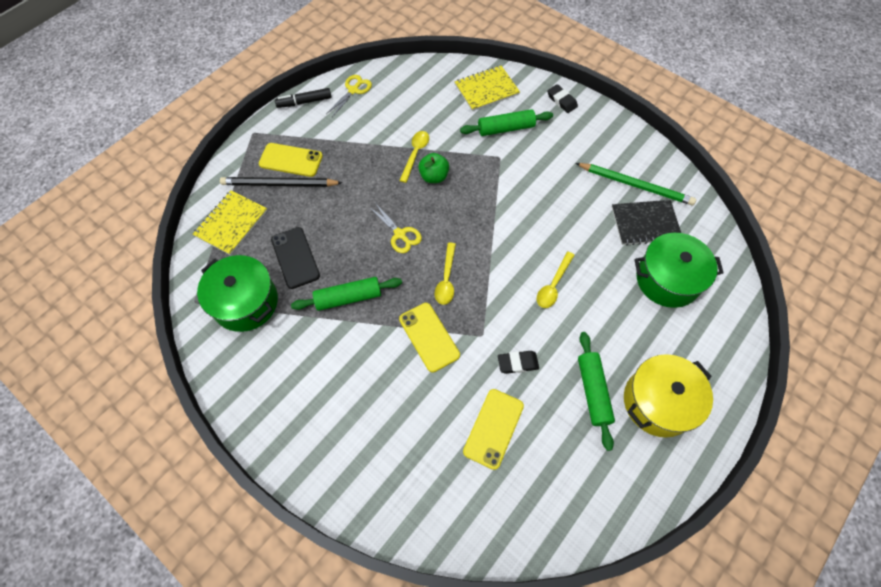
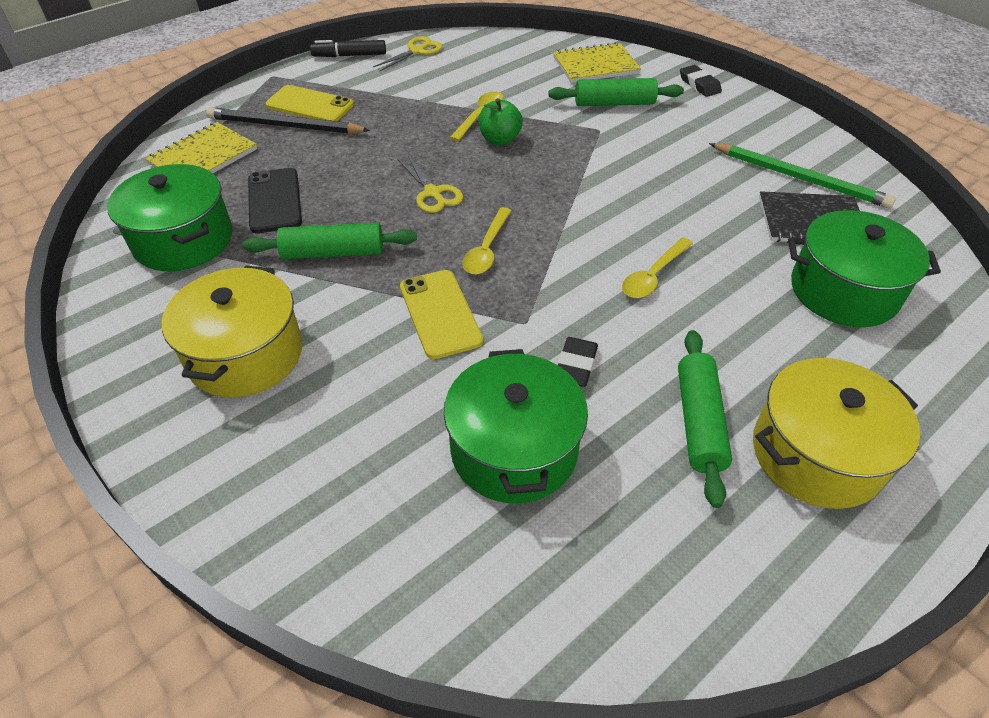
camera: 10 degrees right, 15 degrees down
yellow phone [463,389,524,470] -> green pot [444,349,588,503]
black eraser [498,351,539,374] -> black eraser turned 75 degrees counterclockwise [558,337,598,387]
none -> yellow pot [161,265,302,398]

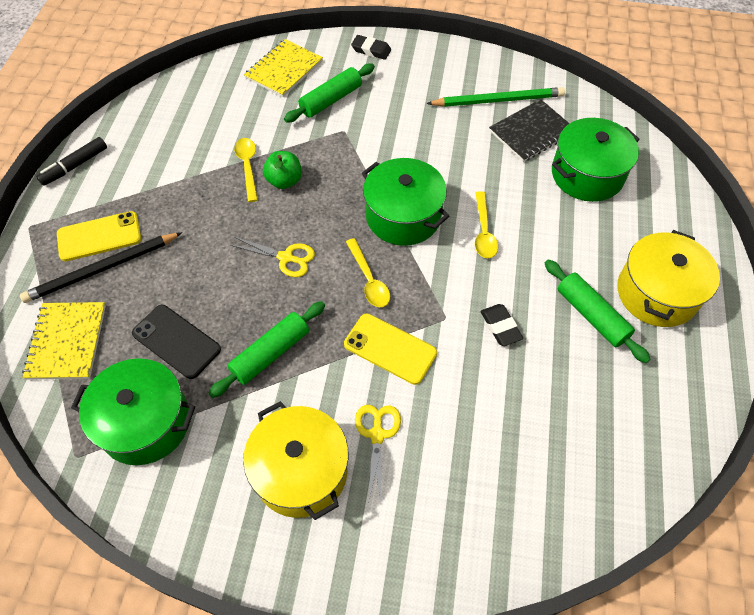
camera: 40 degrees left, 10 degrees up
yellow scissors [373,36,443,71] -> yellow scissors moved to [355,405,401,502]
green pot [444,349,588,503] -> green pot moved to [362,158,449,246]

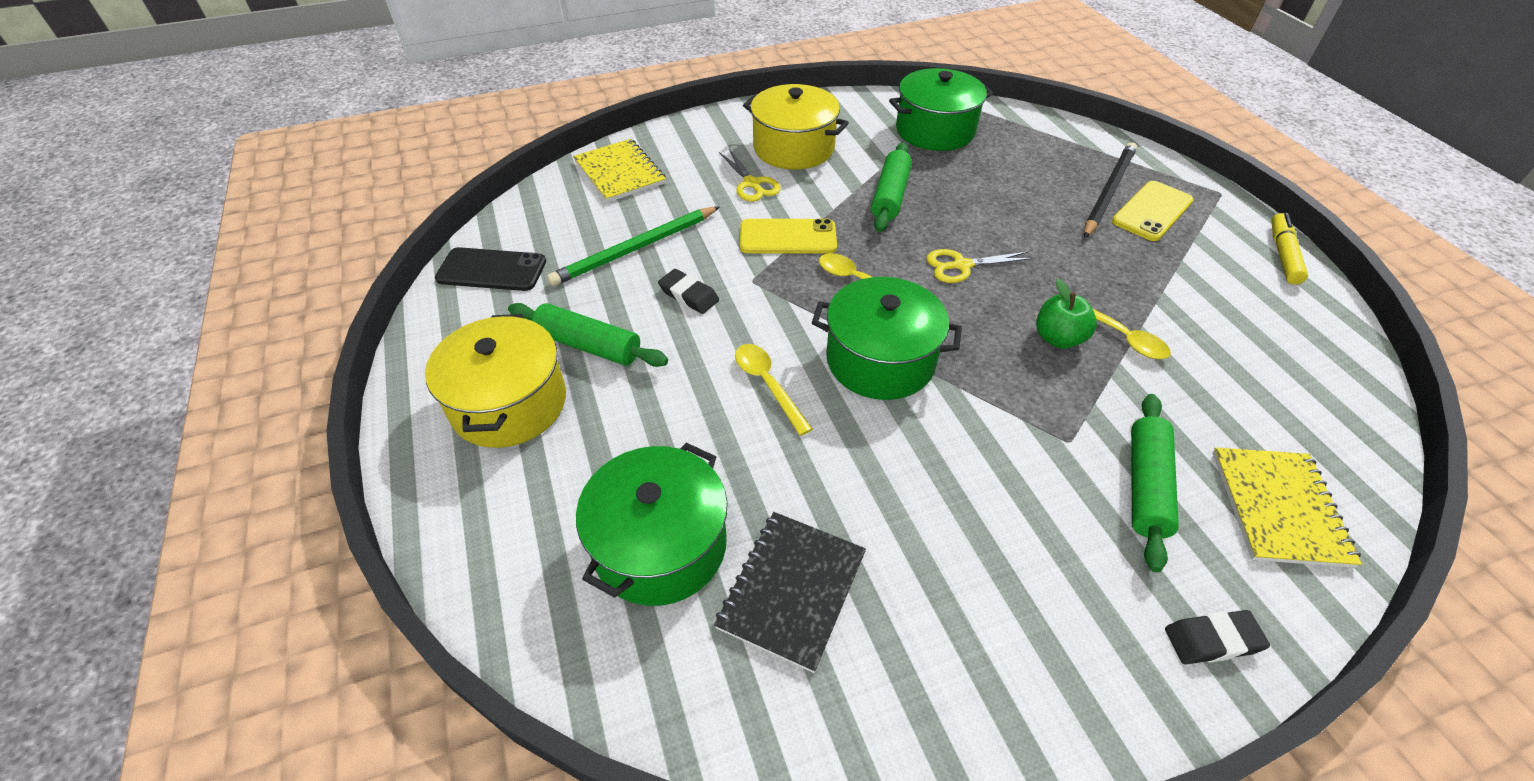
camera: 150 degrees right, 10 degrees down
yellow notebook [22,302,106,380] -> yellow notebook moved to [573,139,666,202]
black marker [36,137,107,186] -> yellow marker [1271,213,1308,284]
black phone [132,305,221,379] -> black phone moved to [435,247,546,291]
green pencil [426,87,565,107] -> green pencil moved to [547,206,720,286]

